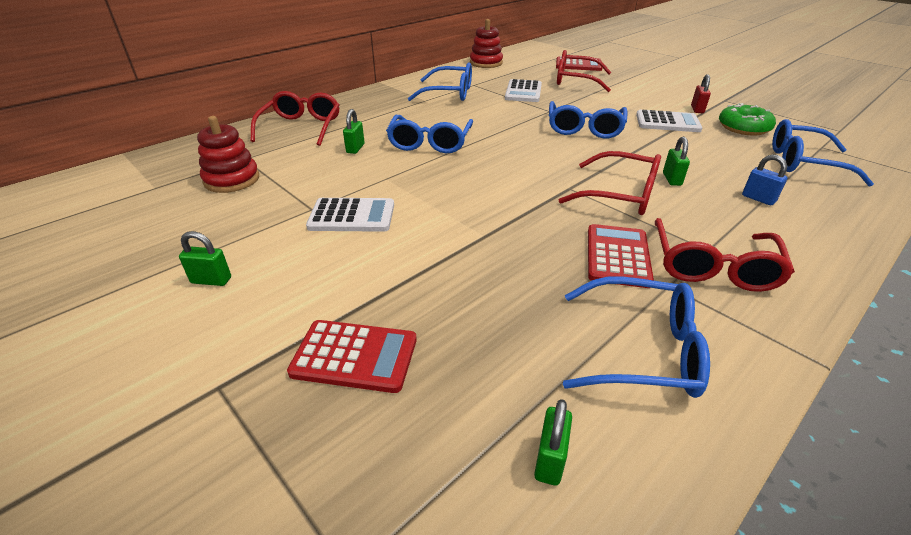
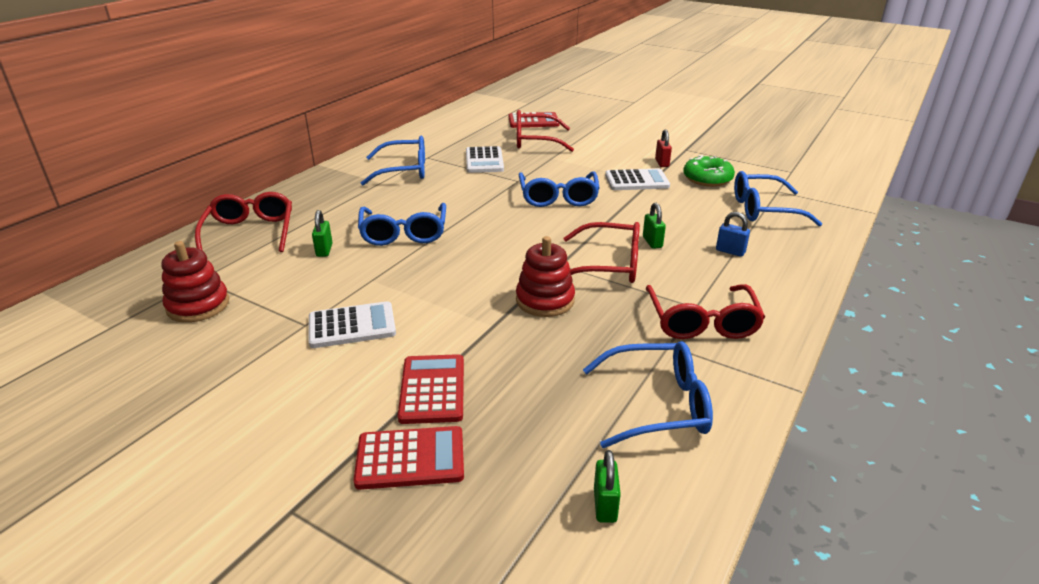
camera: 15 degrees left, 5 degrees down
green padlock [179,231,231,286] -> none
red stacking toy [470,19,503,68] -> red stacking toy moved to [516,236,575,317]
red calculator [588,224,654,288] -> red calculator moved to [398,354,464,424]

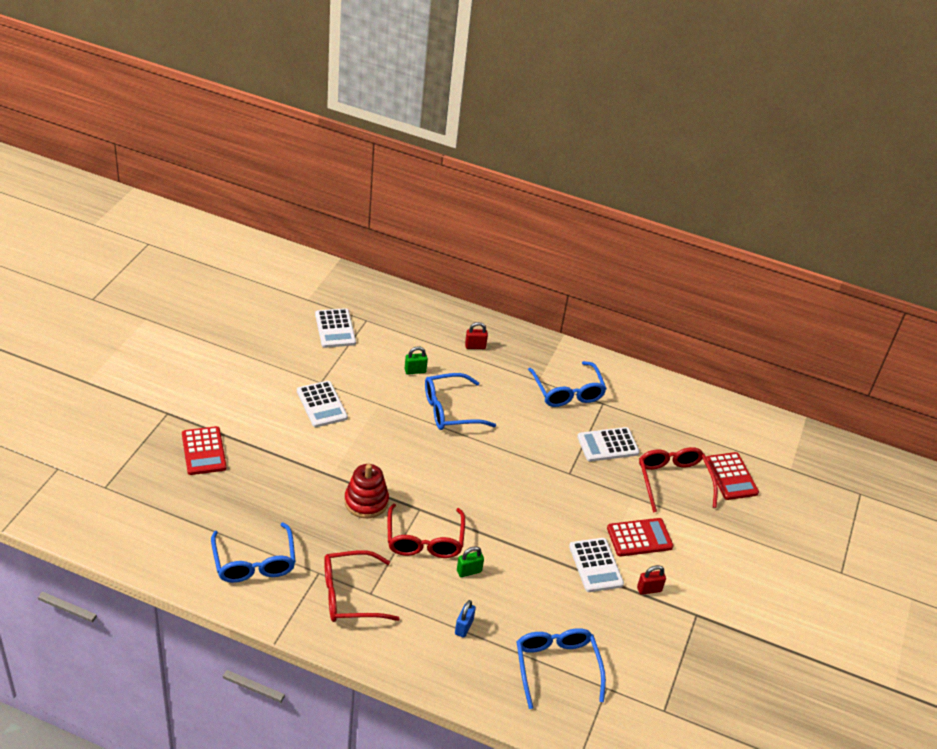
camera: 75 degrees right, 10 degrees up
red stacking toy [161,241,229,323] -> white calculator [315,308,356,348]
red glasses [195,192,292,252] -> none
red calculator [398,354,464,424] -> red calculator moved to [607,518,674,557]
blue glasses [519,171,600,207] -> none
green padlock [594,450,621,523] -> none
green donut [683,155,735,187] -> none
none -> red padlock [465,322,488,349]

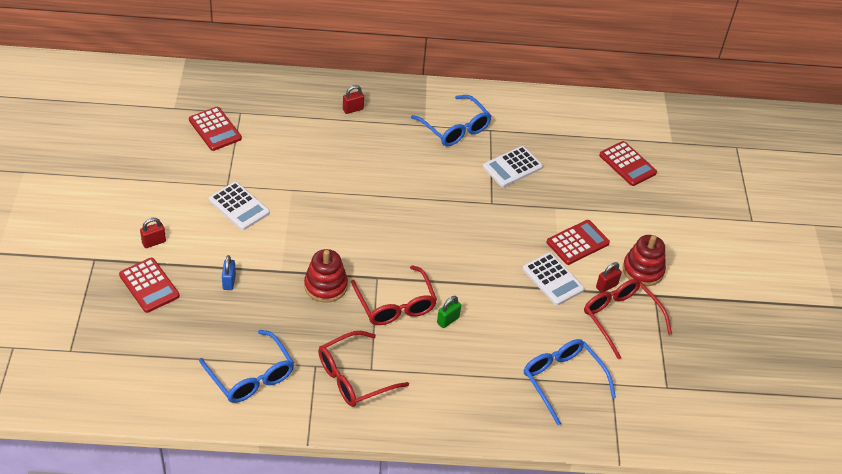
camera: 20 degrees left, 5 degrees up
white calculator [315,308,356,348] -> red calculator [189,107,242,151]
green padlock [405,346,428,375] -> none
blue glasses [425,373,496,430] -> none
blue padlock [455,600,476,638] -> blue padlock moved to [222,255,236,290]
red glasses [639,447,718,512] -> red glasses moved to [584,279,672,359]
none -> red padlock [140,218,166,248]
none -> red stacking toy [622,235,666,286]

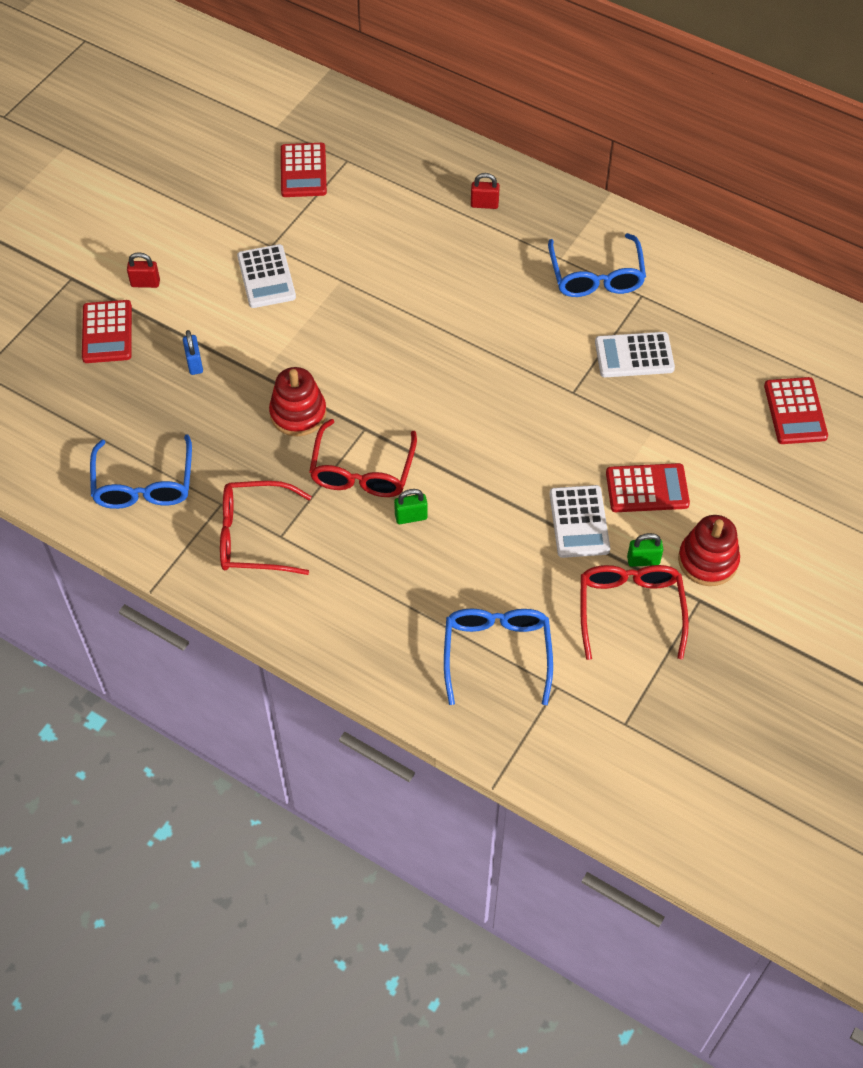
camera: 35 degrees right, 10 degrees up
blue padlock [222,255,236,290] -> blue padlock turned 45 degrees counterclockwise [183,330,203,375]
red padlock [596,262,622,293] -> green padlock [627,533,663,567]

